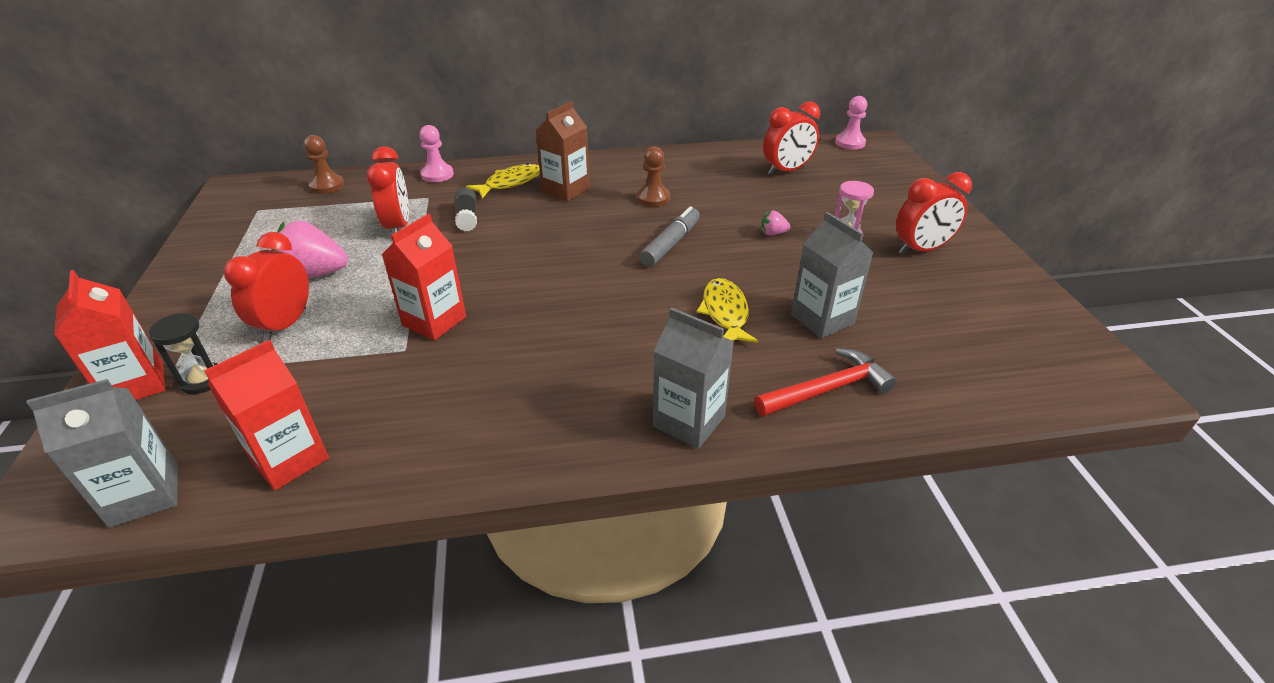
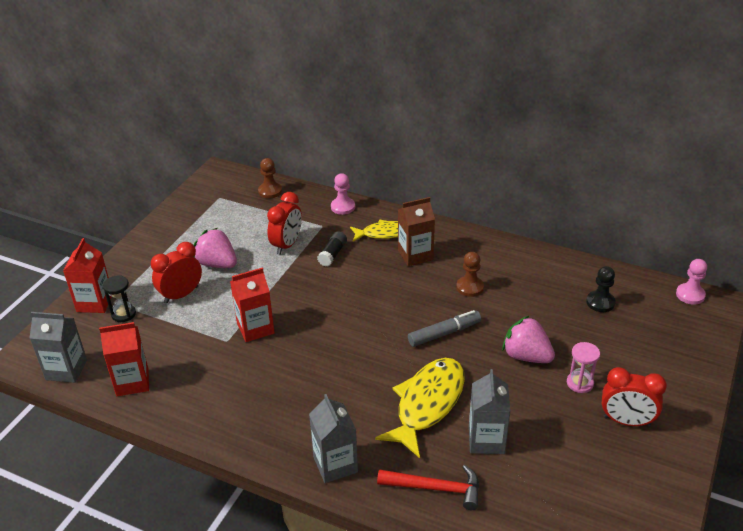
camera: 35 degrees right, 0 degrees up
yellow fish [697,278,758,343] -> yellow fish [375,358,465,458], size x1.67
pink strawberry [761,210,791,235] -> pink strawberry [502,315,555,363], size x2.16
red clock [763,101,820,175] -> black pawn [586,266,616,312]

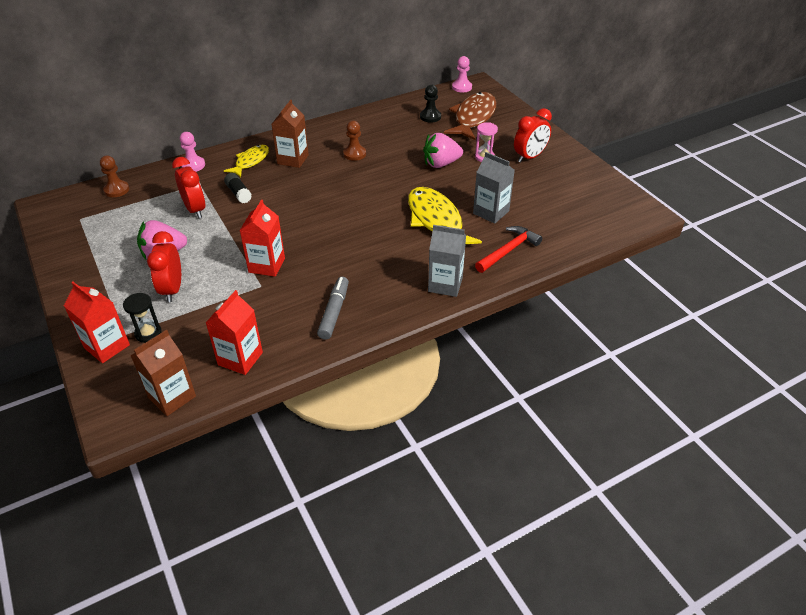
camera: 55 degrees left, 5 degrees up
grey carton [29,312,87,383] -> brown carton [130,330,196,416]
grey marker [408,310,481,347] -> grey marker moved to [317,277,349,340]
none -> brown fish [444,92,497,140]

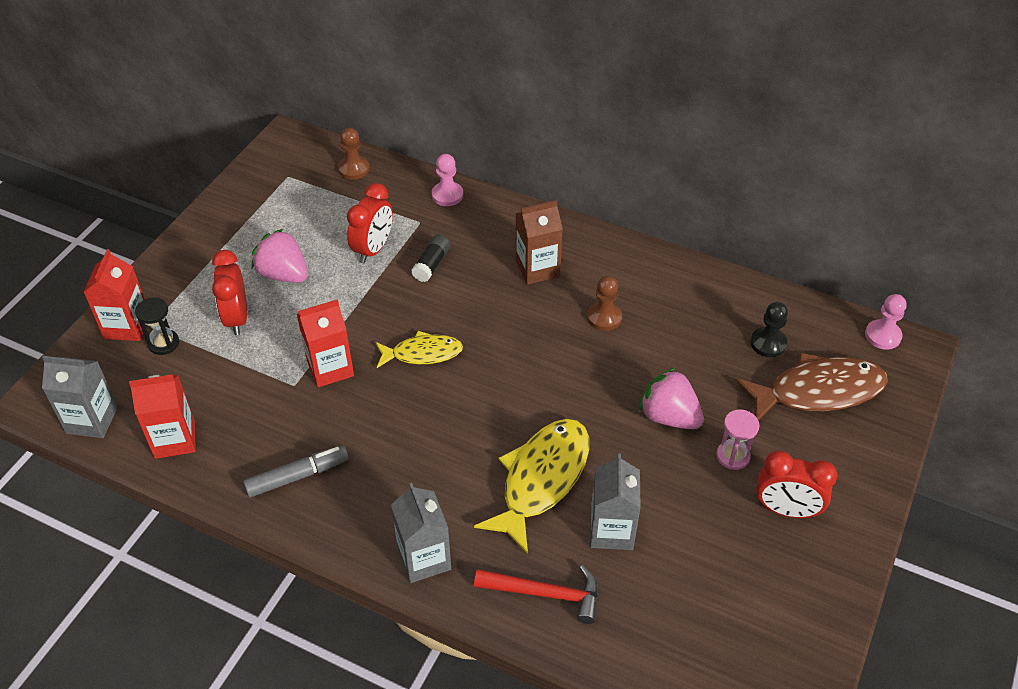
camera: 55 degrees right, 5 degrees up
brown carton [130,330,196,416] -> grey carton [42,356,118,438]
red clock [147,231,181,302] -> red clock turned 60 degrees counterclockwise [212,250,247,335]
yellow fish [224,145,269,177] -> yellow fish moved to [375,331,463,368]

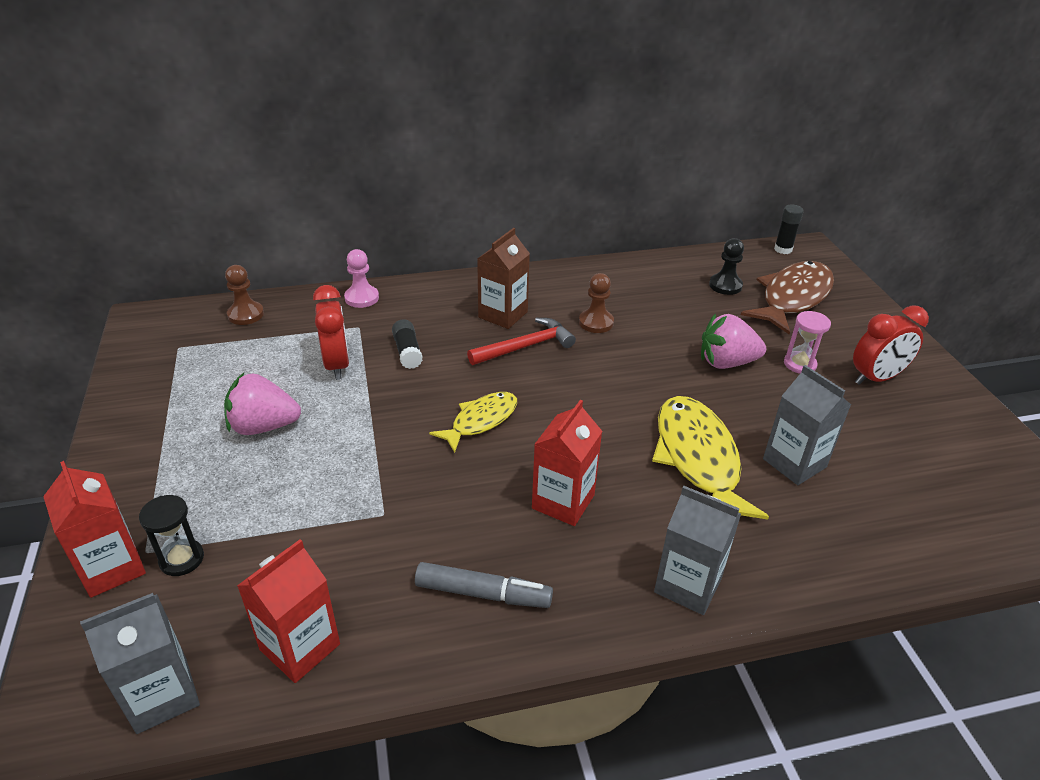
camera: 40 degrees left, 10 degrees down
red clock [212,250,247,335] -> none
grey marker [243,445,349,498] -> grey marker turned 75 degrees clockwise [415,562,553,608]
red carton [297,299,354,387] -> red carton moved to [532,400,602,526]
red hammer [474,565,598,624] -> red hammer moved to [467,318,576,365]
pink pawn [865,294,906,350] -> black glue stick [774,205,804,254]

